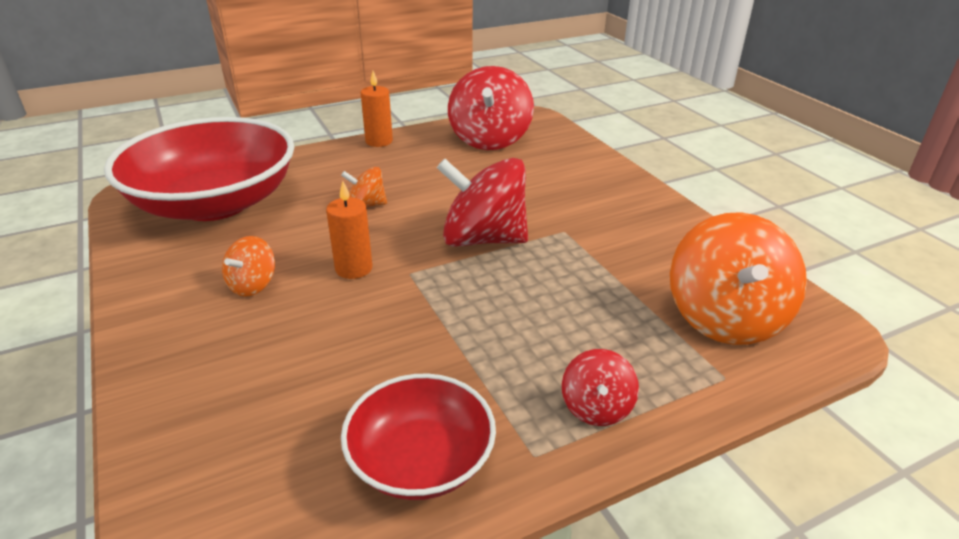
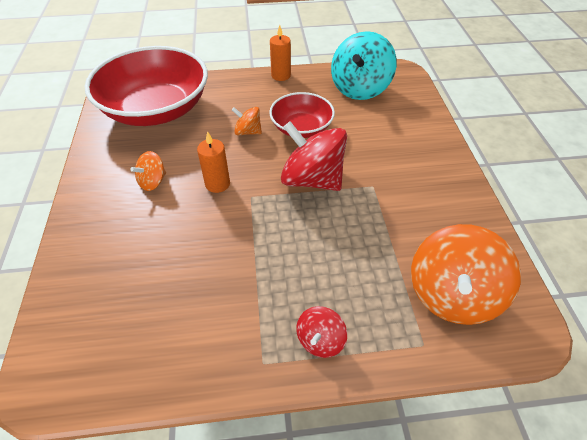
camera: 20 degrees right, 15 degrees up
red bowl [341,374,496,500] -> red bowl moved to [269,92,335,138]
red spinning top [448,66,534,150] -> turquoise spinning top [331,31,397,100]

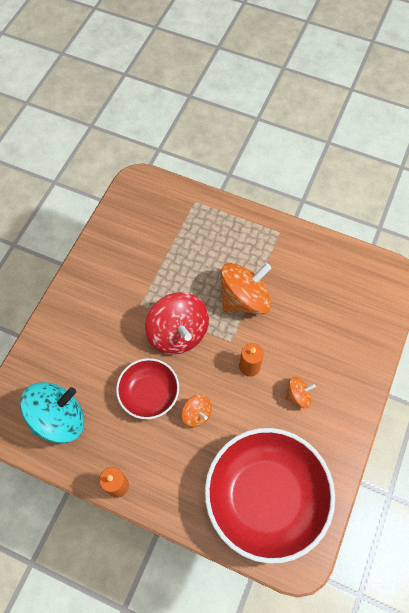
camera: 150 degrees left, 15 degrees up
red spinning top [296,306,347,358] -> none
orange spinning top [411,224,521,325] -> orange spinning top moved to [220,263,272,314]

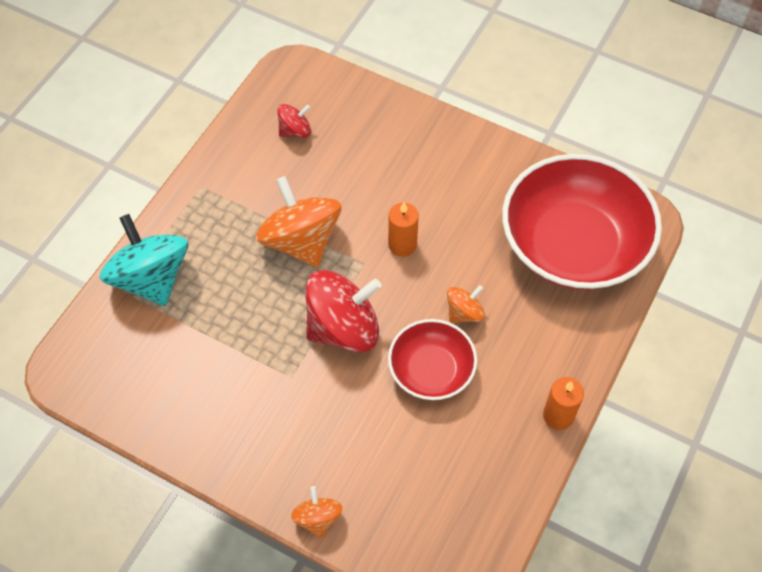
camera: 85 degrees left, 5 degrees down
turquoise spinning top [20,382,84,444] -> turquoise spinning top moved to [100,214,188,306]
orange spinning top [285,376,316,409] -> orange spinning top moved to [291,486,343,538]
none -> red spinning top [277,104,311,138]

